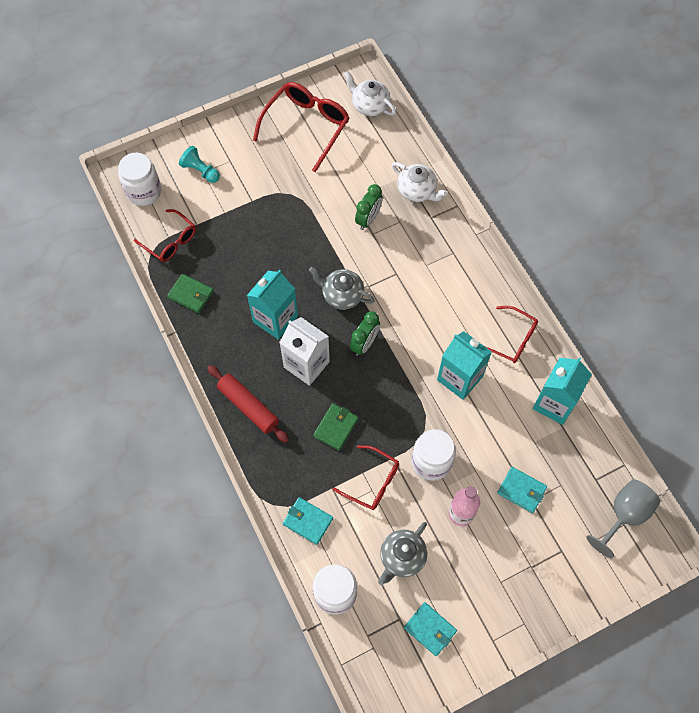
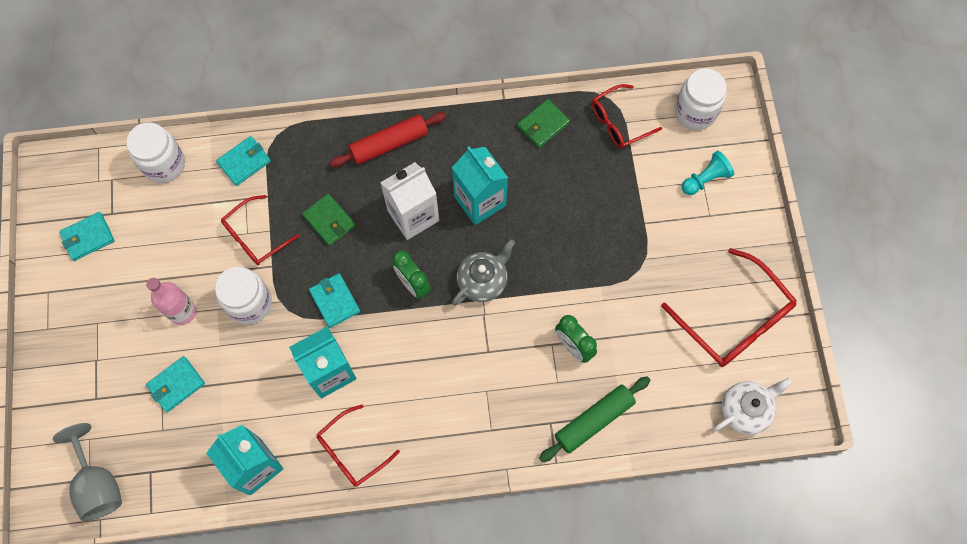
camera: 110 degrees right, 5 degrees up
grey teapot [378,522,427,585] -> none
white teapot [392,162,447,202] -> green rolling pin [539,376,650,462]
none -> turquoise wallet [309,273,360,328]

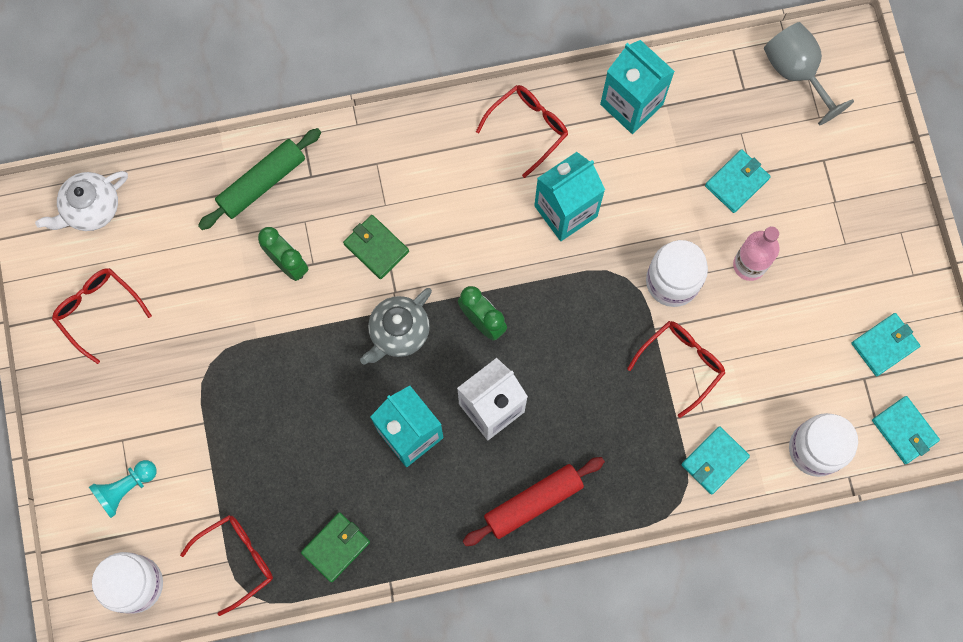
camera: 175 degrees right, 5 degrees up
green wallet [302,193,356,246] -> green wallet moved to [343,215,409,279]
turquoise wallet [309,273,360,328] -> turquoise wallet moved to [872,396,940,464]
red glasses [661,248,797,367] -> red glasses [52,268,152,364], size x0.62

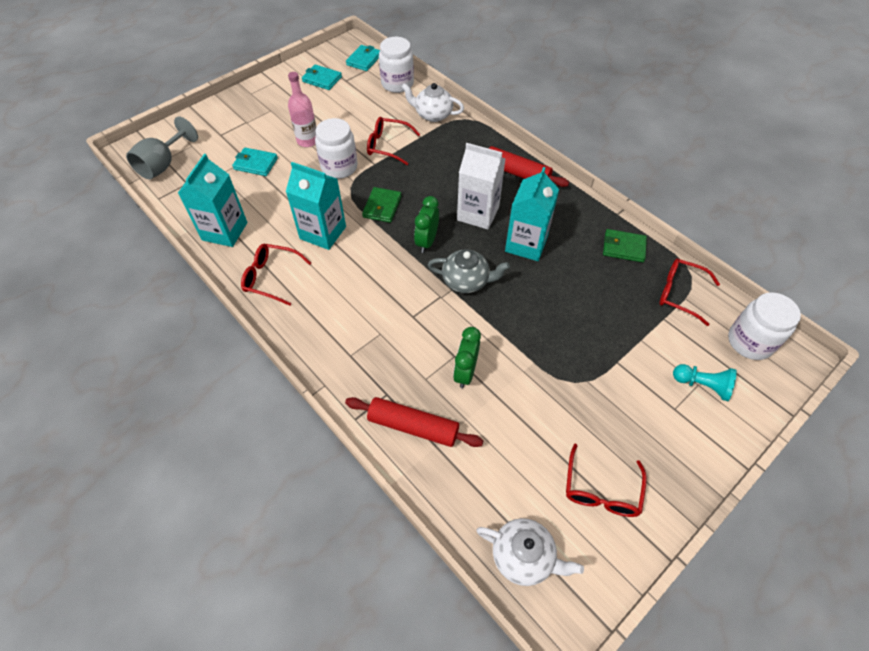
camera: 120 degrees left, 20 degrees down
green rolling pin [198,128,321,230] -> red rolling pin [345,397,483,447]
green wallet [343,215,409,279] -> green wallet moved to [362,187,402,223]
turquoise wallet [681,426,750,495] -> white teapot [402,83,464,122]

